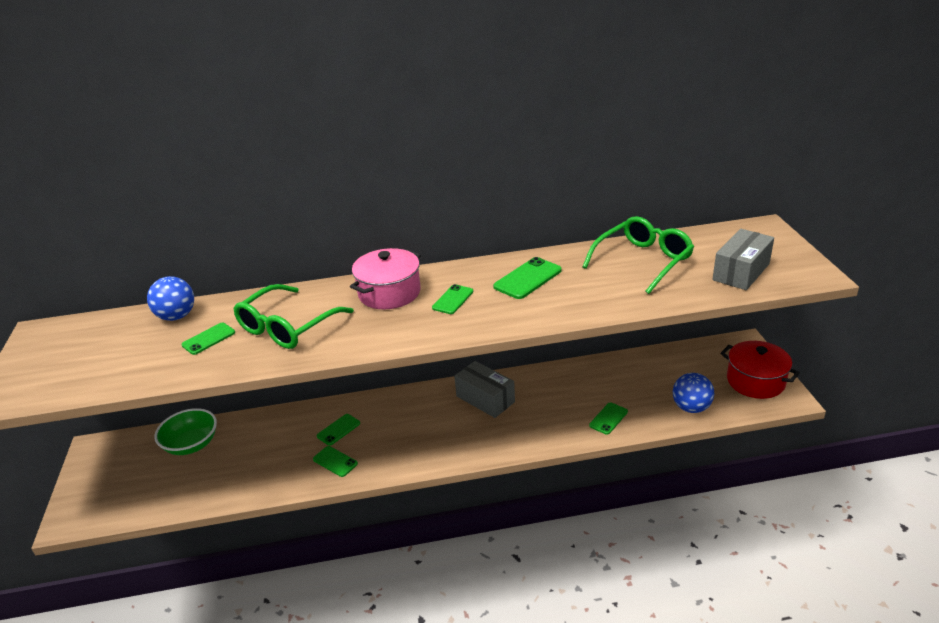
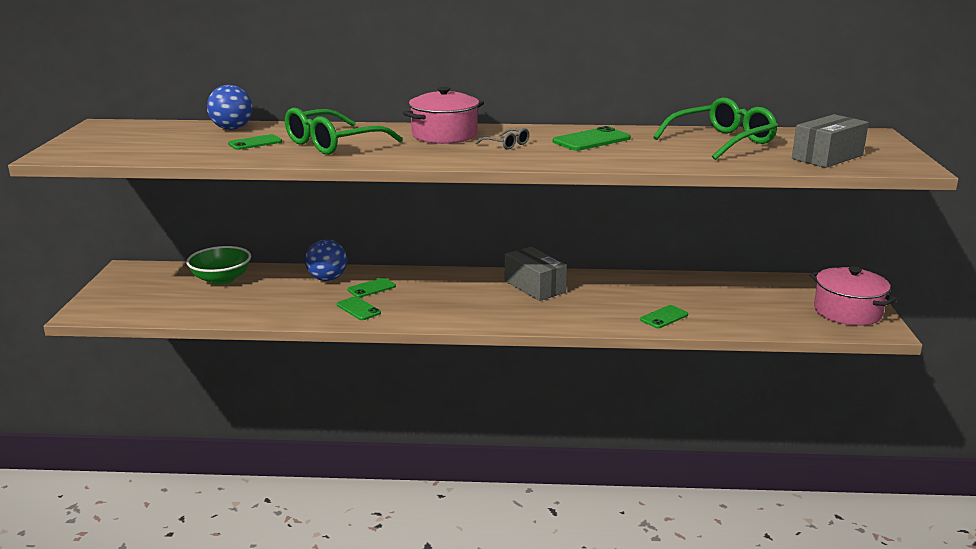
camera: 10 degrees right, 10 degrees down
green phone [432,284,473,314] -> grey glasses [475,128,529,150]
blue ball [673,373,714,413] -> blue ball moved to [305,239,347,281]
red pot [721,341,800,399] -> pink pot [810,267,897,326]

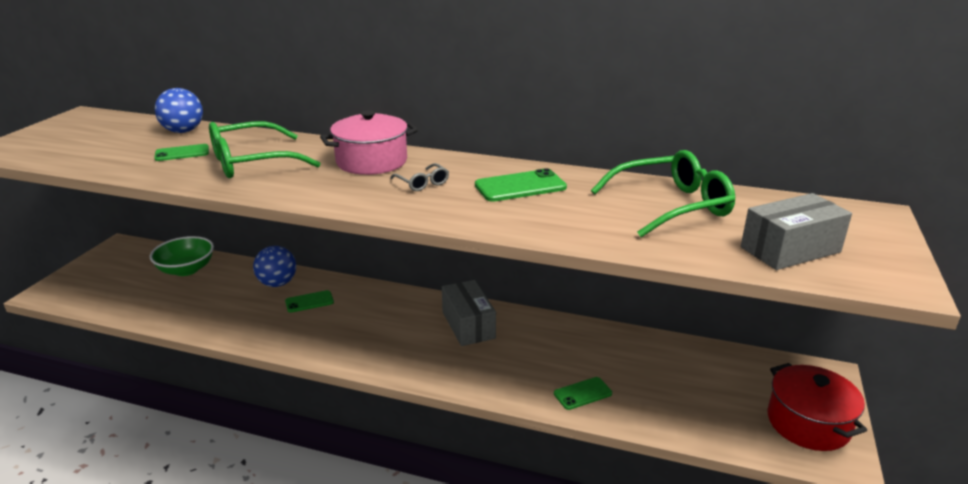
camera: 15 degrees right, 5 degrees up
green phone [337,296,381,320] -> none
pink pot [810,267,897,326] -> red pot [768,363,867,451]

